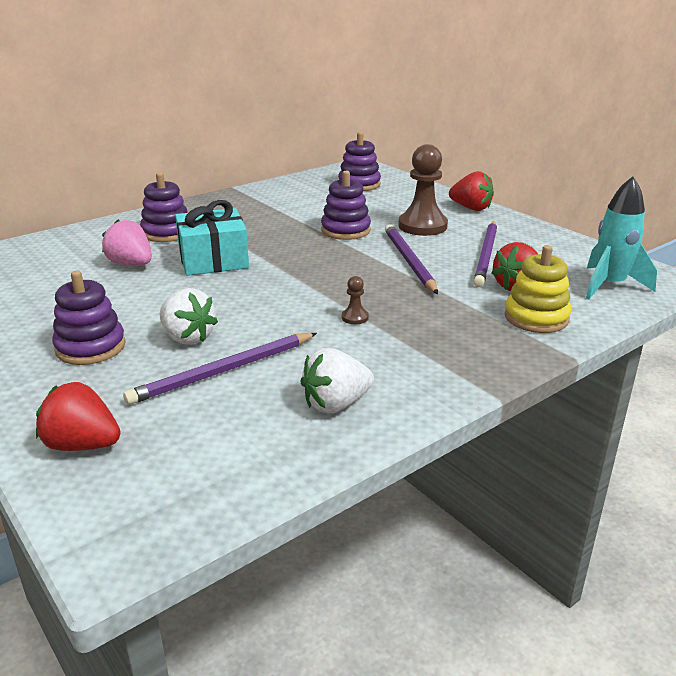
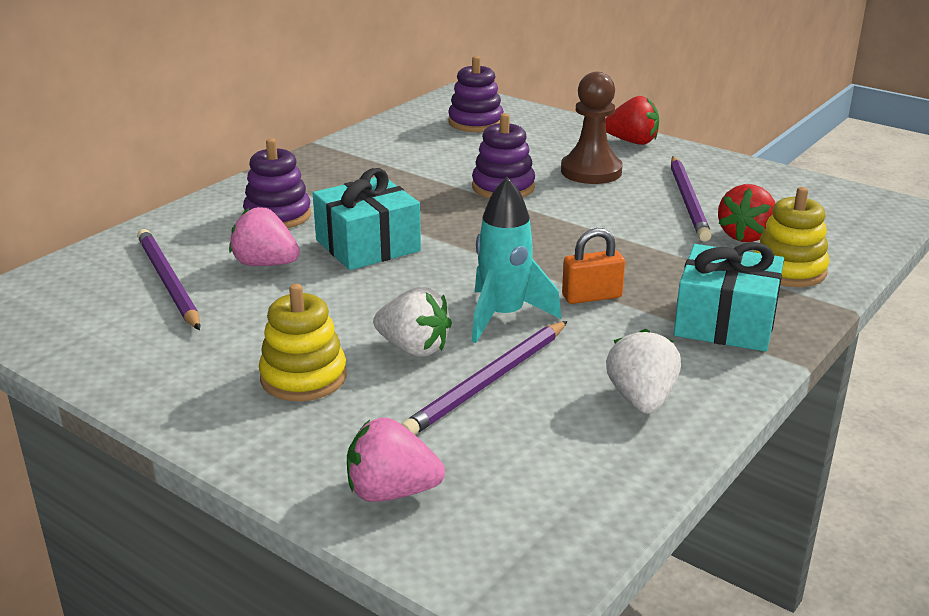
camera: 15 degrees left, 0 degrees up
red strawberry [36,382,121,451] -> pink strawberry [347,417,445,502]
purple stacking toy [52,271,126,365] -> yellow stacking toy [259,284,347,401]
white strawberry [300,348,374,414] -> white strawberry turned 135 degrees clockwise [606,329,681,414]
brown pawn [342,276,369,324] -> orange padlock [562,228,625,304]
purple pencil [385,224,438,294] -> purple pencil moved to [137,229,200,330]
turquoise rocket [586,177,657,299] -> turquoise rocket moved to [472,177,561,343]
none -> turquoise gift [674,242,784,352]

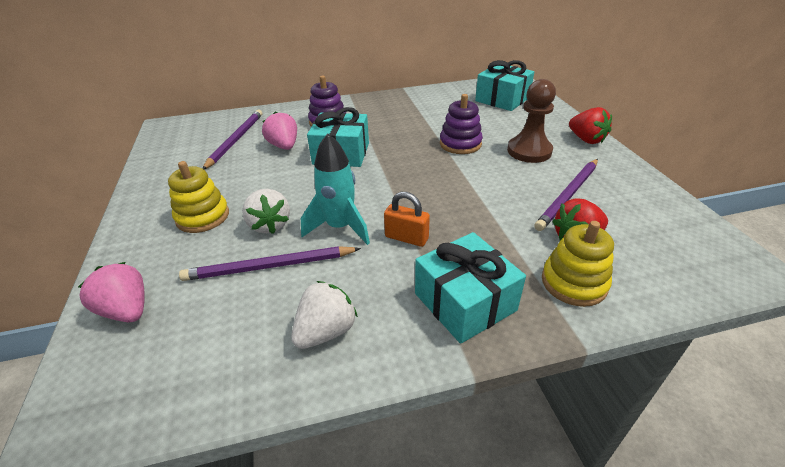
camera: 40 degrees right, 10 degrees up
purple stacking toy [448,56,504,132] -> turquoise gift [475,60,534,111]

